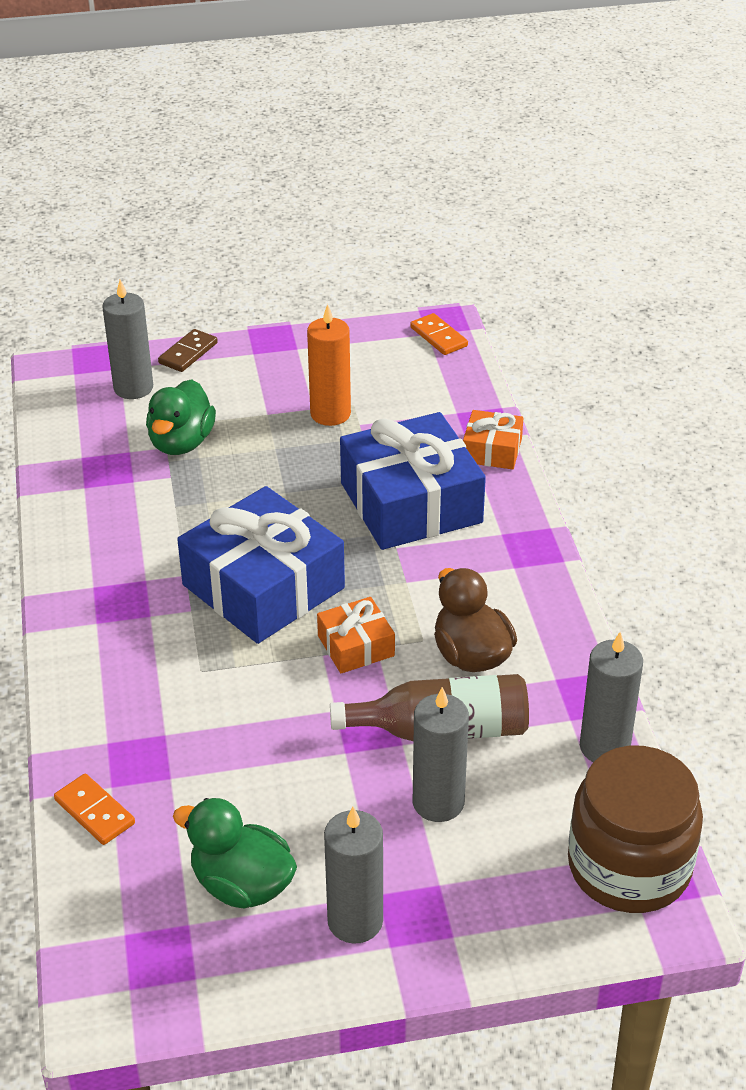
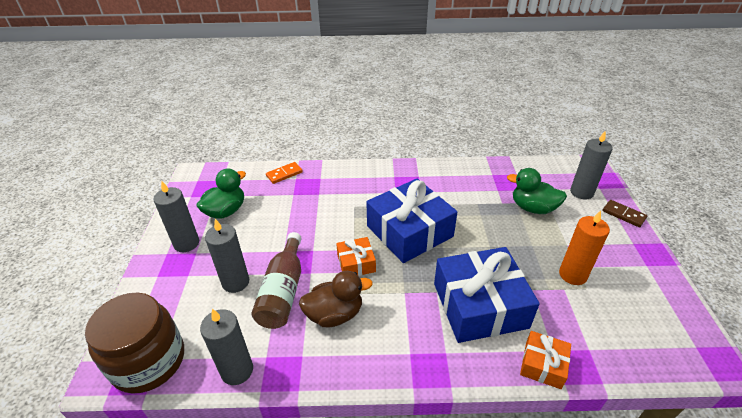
camera: 100 degrees right, 0 degrees up
orange domino [410,313,468,355] -> none

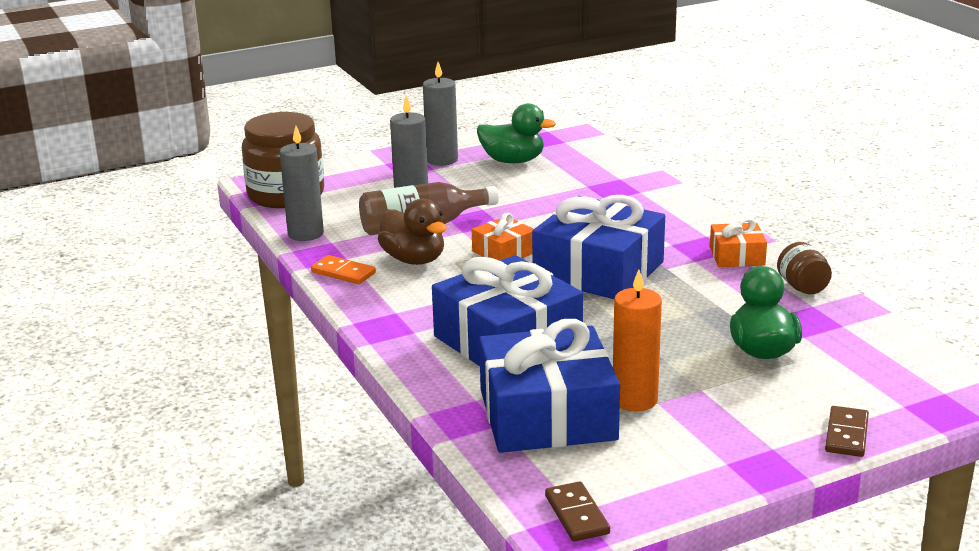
camera: 65 degrees right, 15 degrees down
orange domino [266,162,303,184] -> orange domino moved to [311,255,376,284]
orange gift [520,331,571,389] -> orange gift moved to [710,218,767,267]
grey candle [570,131,613,200] -> none
none -> blue gift [479,319,620,453]
none -> brown domino [545,481,610,542]
none -> brown jar [777,242,832,295]

